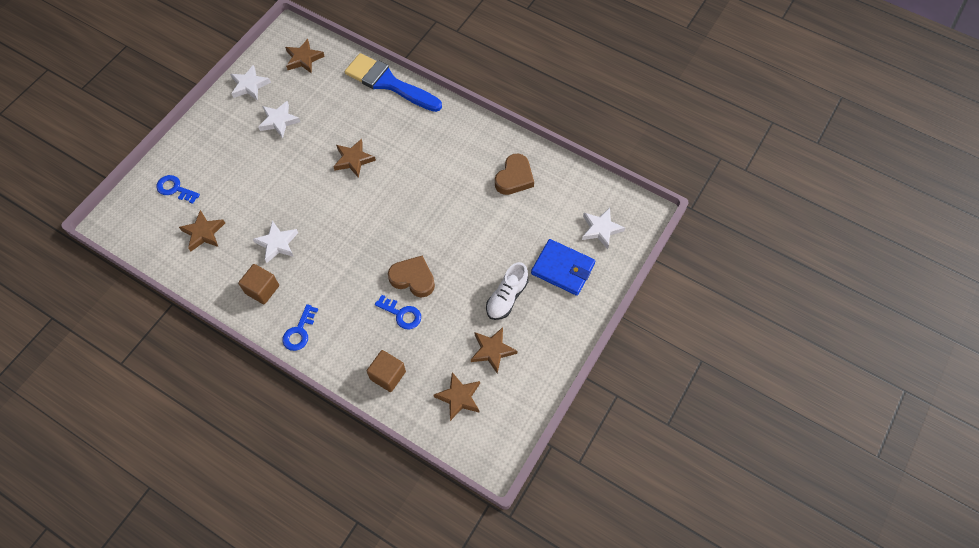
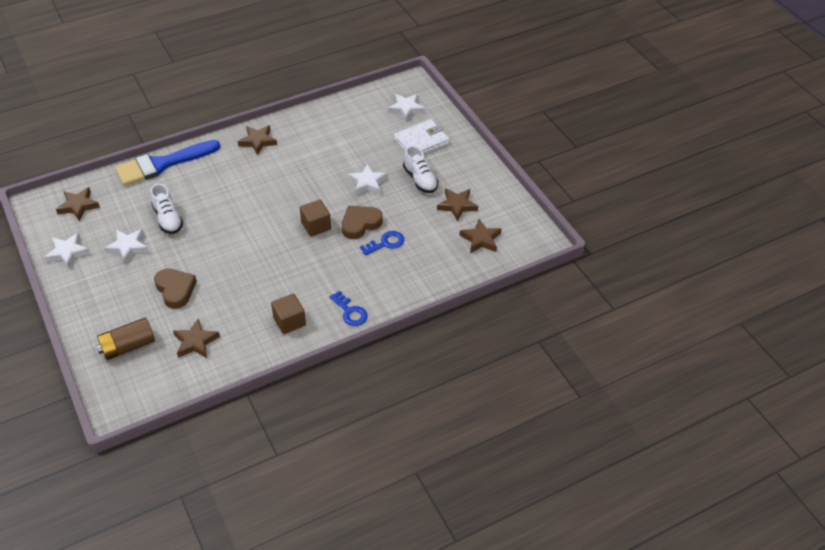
camera: 60 degrees left, 15 degrees down
blue key [157,175,200,204] -> brown battery [96,317,155,360]
white star [253,221,298,263] -> white star moved to [348,164,388,195]
brown star [333,139,376,178] -> brown star moved to [238,125,277,155]
brown cube [367,350,406,392] -> brown cube moved to [300,200,331,237]
brown heart [495,154,534,195] -> brown heart moved to [154,269,197,309]
blue wallet [531,239,595,296] -> white wallet [394,119,449,154]
none -> white shoe [151,183,183,234]

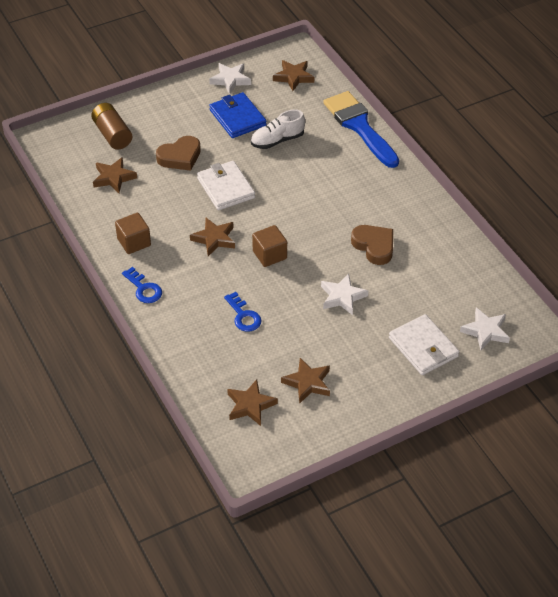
camera: 90 degrees right, 0 degrees up
white star [104,229,149,264] -> blue wallet [209,92,267,138]
brown star [238,125,277,155] -> brown star moved to [190,218,235,256]
blue key [330,290,368,326] -> blue key turned 90 degrees counterclockwise [122,267,162,303]
brown heart [342,206,383,239] -> brown heart moved to [351,225,393,265]
white shoe [403,146,438,193] -> none
none -> white wallet [197,161,255,210]

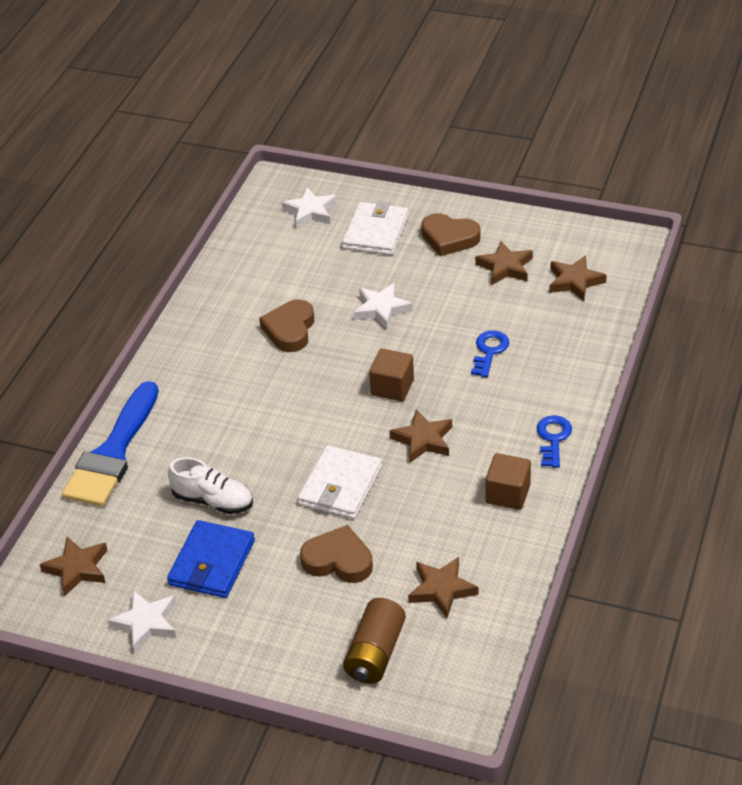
camera: 130 degrees left, 5 degrees down
none -> brown heart [421,213,481,256]

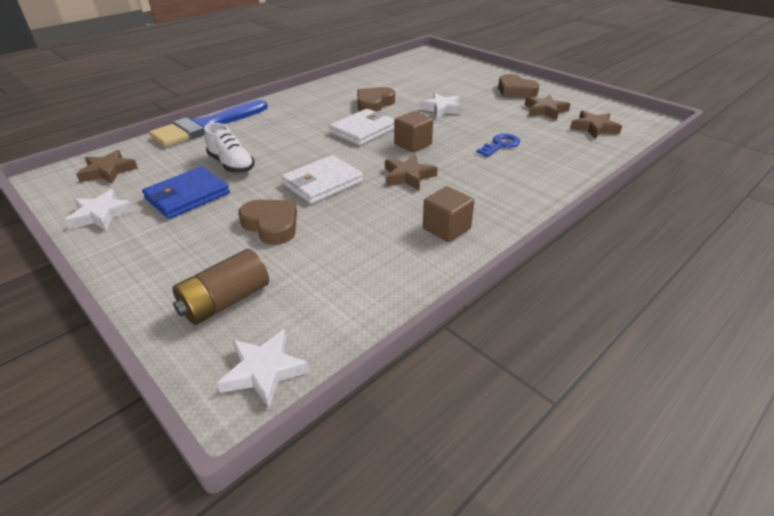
camera: 25 degrees right, 5 degrees down
white star [282,187,337,228] -> white star moved to [217,329,310,408]
white wallet [342,201,409,255] -> white wallet moved to [329,109,394,145]
brown star [408,557,478,618] -> none
blue key [537,415,572,468] -> none

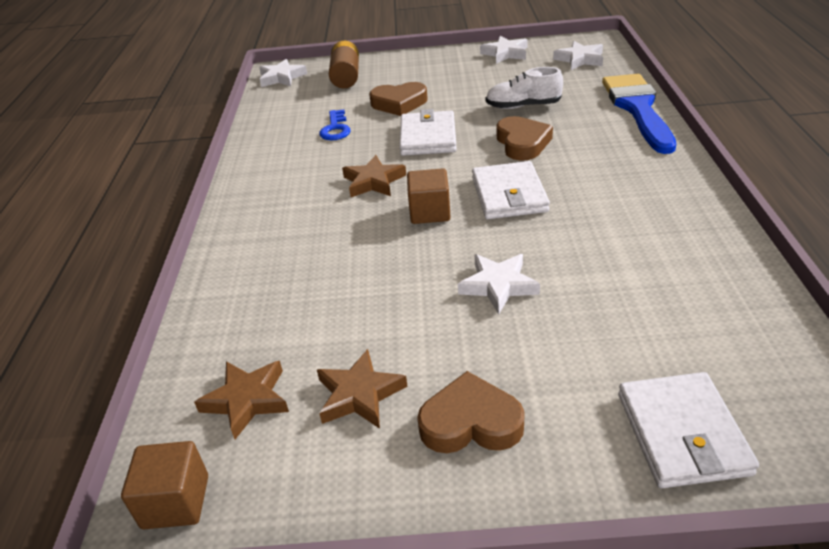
camera: 135 degrees right, 0 degrees up
brown star [76,150,138,184] -> white star [553,41,603,70]
blue wallet [142,167,230,219] -> none
brown heart [357,87,395,112] -> brown heart moved to [497,116,553,161]
brown cube [423,186,474,242] -> brown cube moved to [121,441,208,529]
blue key [476,134,520,157] -> blue key moved to [319,109,350,141]
none -> white wallet [618,372,759,488]

